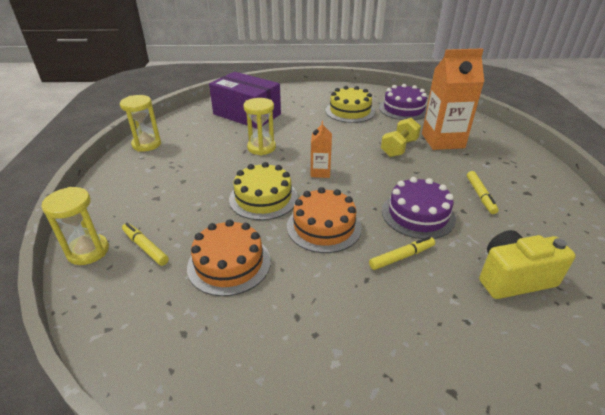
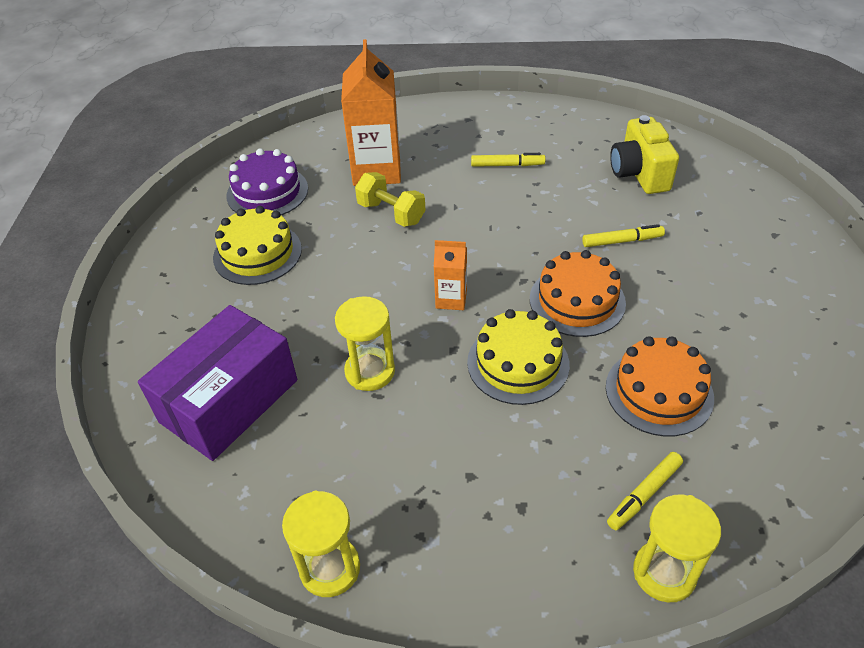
camera: 85 degrees left, 10 degrees up
yellow marker [369,236,435,270] -> yellow marker turned 105 degrees clockwise [582,224,665,247]
purple cake [382,177,456,239] -> none

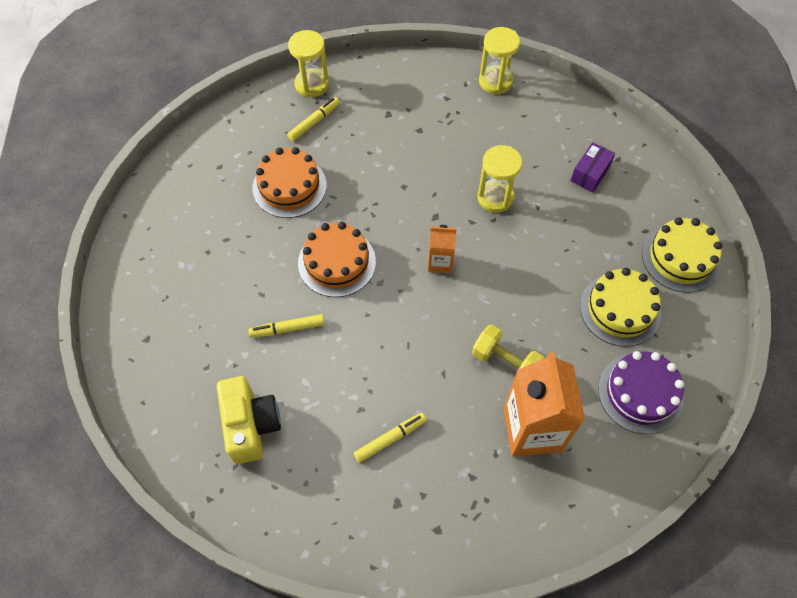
camera: 175 degrees right, 15 degrees up
purple box [138,305,297,461] -> purple box [570,142,615,192], size x0.46
yellow cake [467,309,570,405] -> yellow cake moved to [642,217,722,293]
yellow marker [471,153,545,167] -> yellow marker turned 150 degrees clockwise [354,413,427,463]

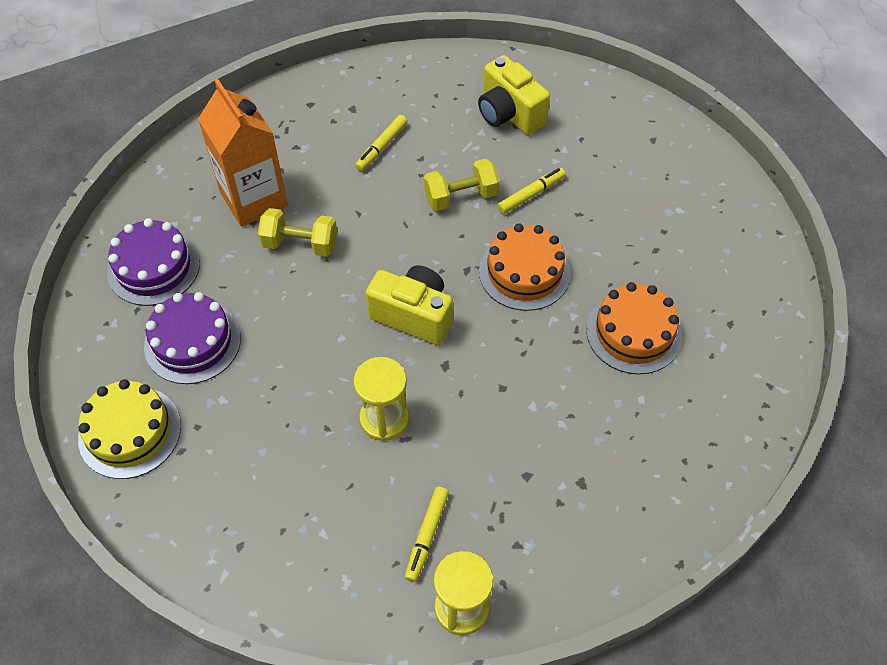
camera: 155 degrees right, 5 degrees down
yellow marker [287,97,340,141] -> yellow marker moved to [405,487,449,582]
yellow hourglass [288,30,329,97] -> none
orange carton [428,225,456,273] -> yellow camera [366,265,453,345]
purple box [570,142,615,192] -> none
yellow cake [580,268,661,347] -> purple cake [144,292,241,384]
none -> yellow dumbbell [424,159,499,211]

